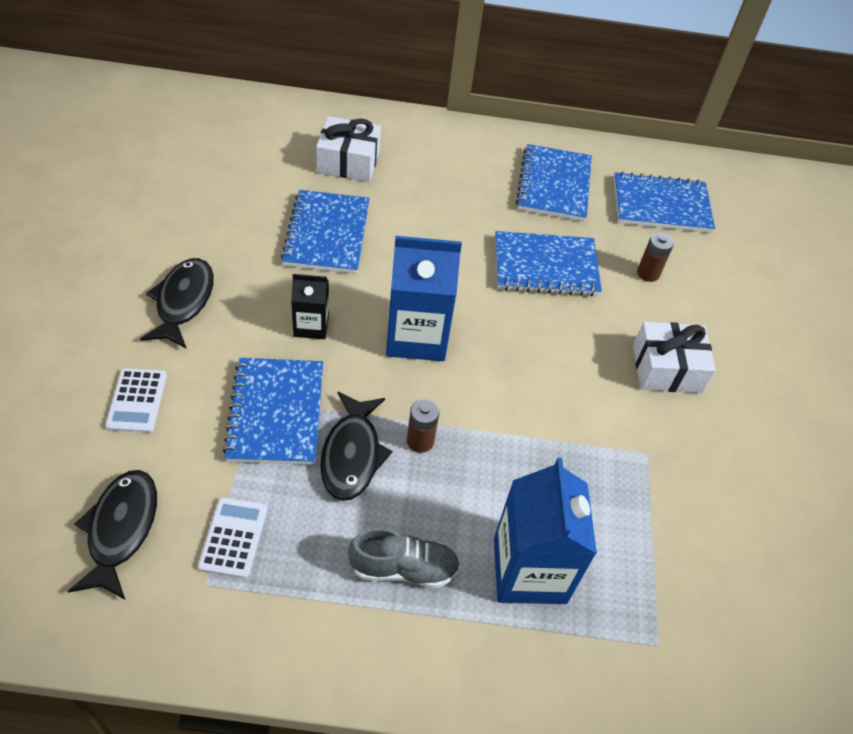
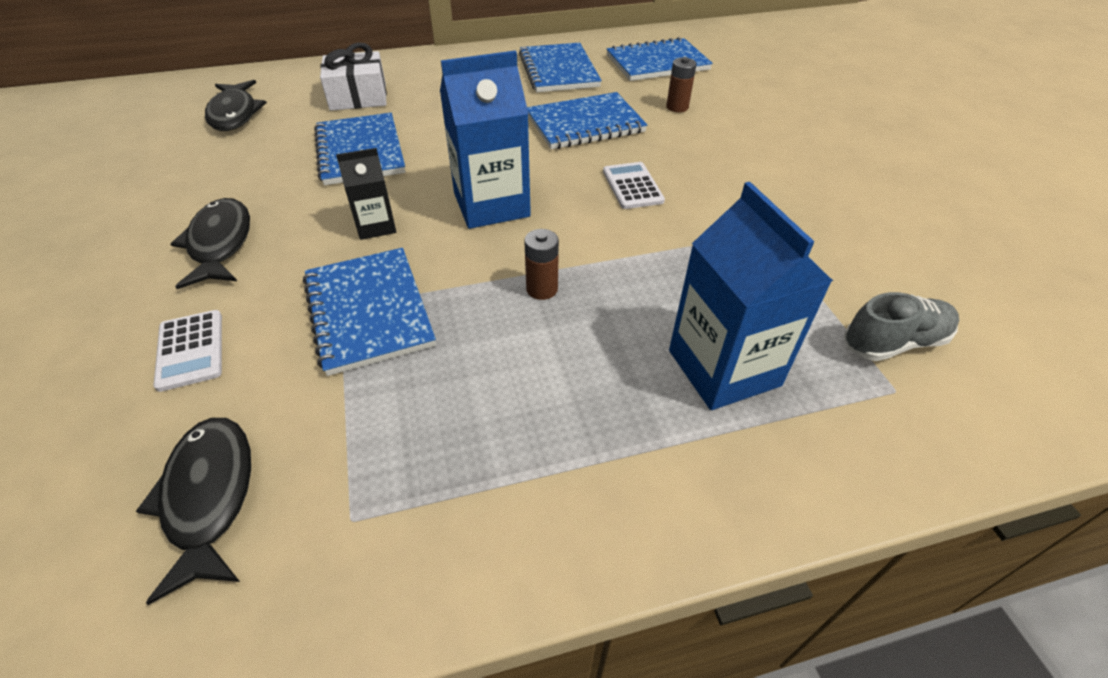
camera: 15 degrees left, 5 degrees down
white calculator [198,497,267,578] -> white calculator moved to [603,162,665,209]
black fish [320,392,393,501] -> black fish moved to [205,80,267,131]
grey shoe [348,528,460,588] -> grey shoe moved to [844,292,959,361]
white gift [633,322,716,393] -> none

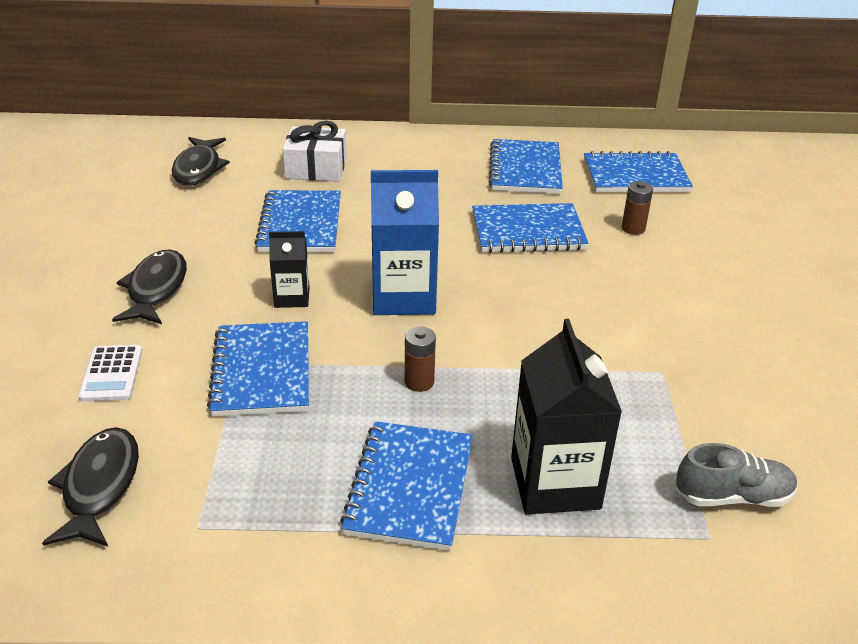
camera: 15 degrees right, 10 degrees down
white calculator [603,162,665,209] -> none
blue carton [669,182,833,410] -> black carton [511,319,622,515]
none -> blue notebook [340,421,473,551]

